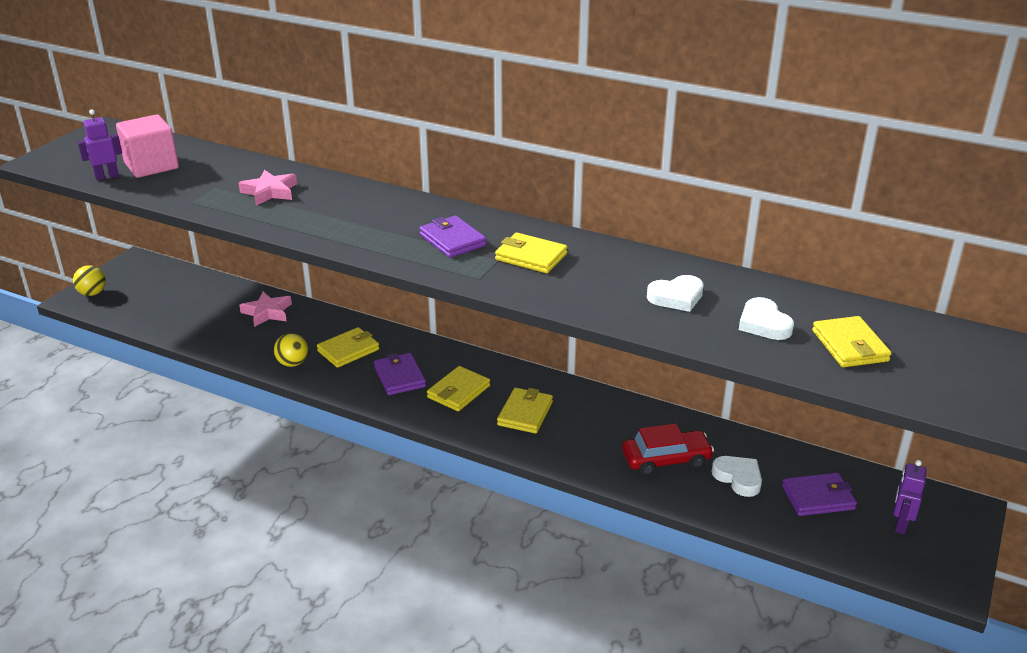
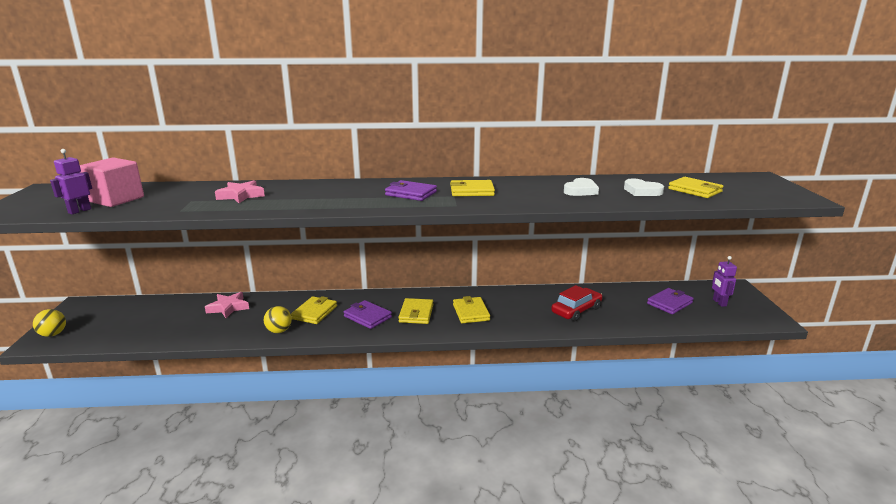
camera: 30 degrees left, 10 degrees down
white heart [712,456,762,497] -> none

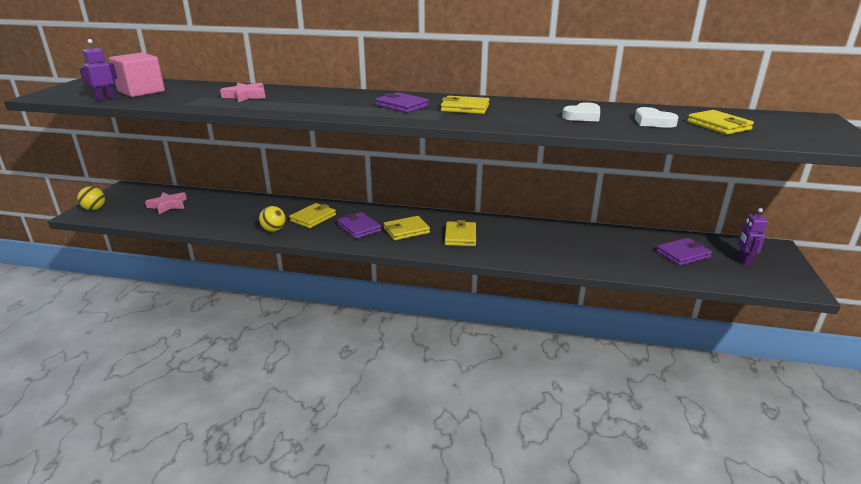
camera: 15 degrees right, 5 degrees up
pink star [205,292,249,318] -> pink star moved to [145,192,187,214]
yellow wallet [398,298,433,324] -> yellow wallet turned 45 degrees clockwise [383,216,430,240]
red car [551,285,602,321] -> none

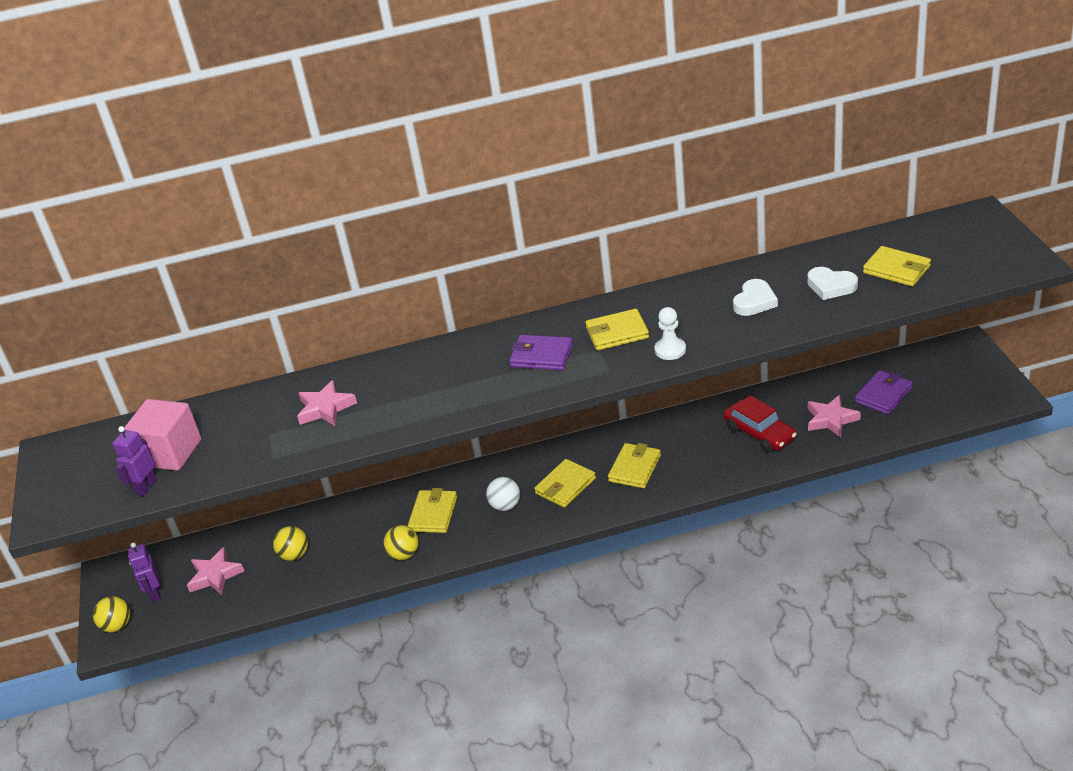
camera: 20 degrees left, 10 degrees up
purple wallet [337,212,381,239] -> white ball [486,477,520,511]
yellow wallet [445,220,476,246] -> yellow wallet turned 45 degrees clockwise [608,443,661,488]
purple robot [738,208,768,266] -> purple robot moved to [128,542,161,602]
none -> yellow ball [273,526,308,561]
none -> white pawn [654,307,686,360]
none -> red car [723,395,797,452]
none -> pink star [808,395,861,437]

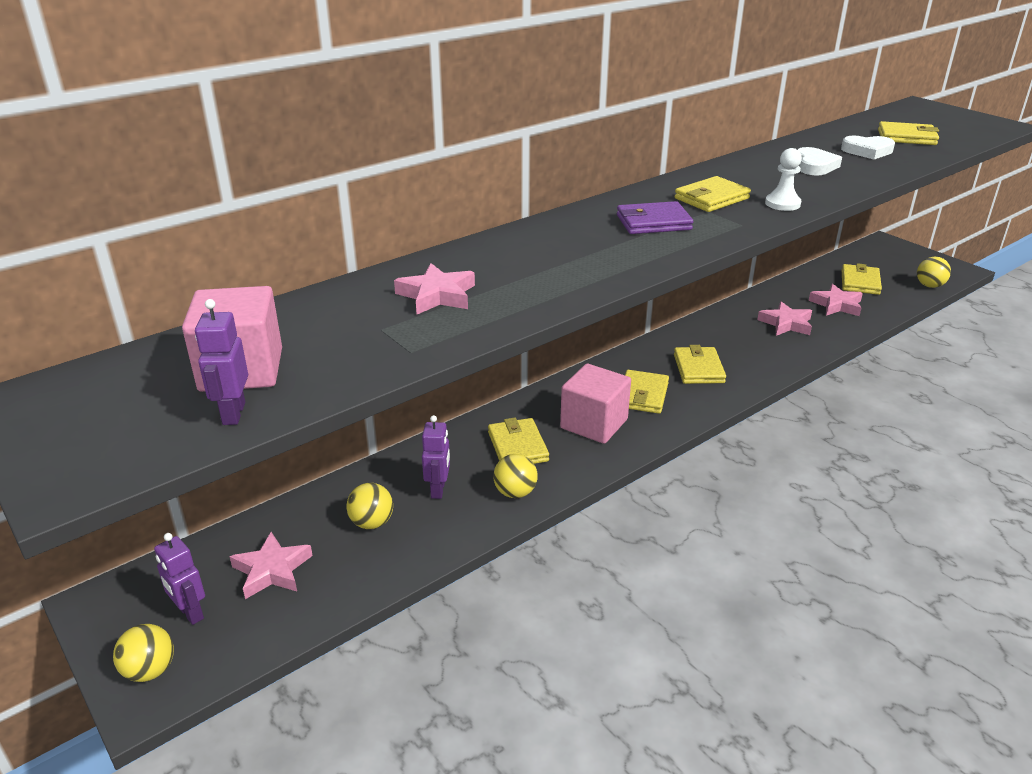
camera: 30 degrees left, 5 degrees down
white ball [486,477,520,511] -> pink cube [560,364,631,444]
red car [723,395,797,452] -> pink star [757,301,812,336]
purple wallet [855,370,913,415] -> yellow wallet [842,263,882,295]
none -> purple robot [422,415,450,499]
none -> yellow ball [917,257,951,288]

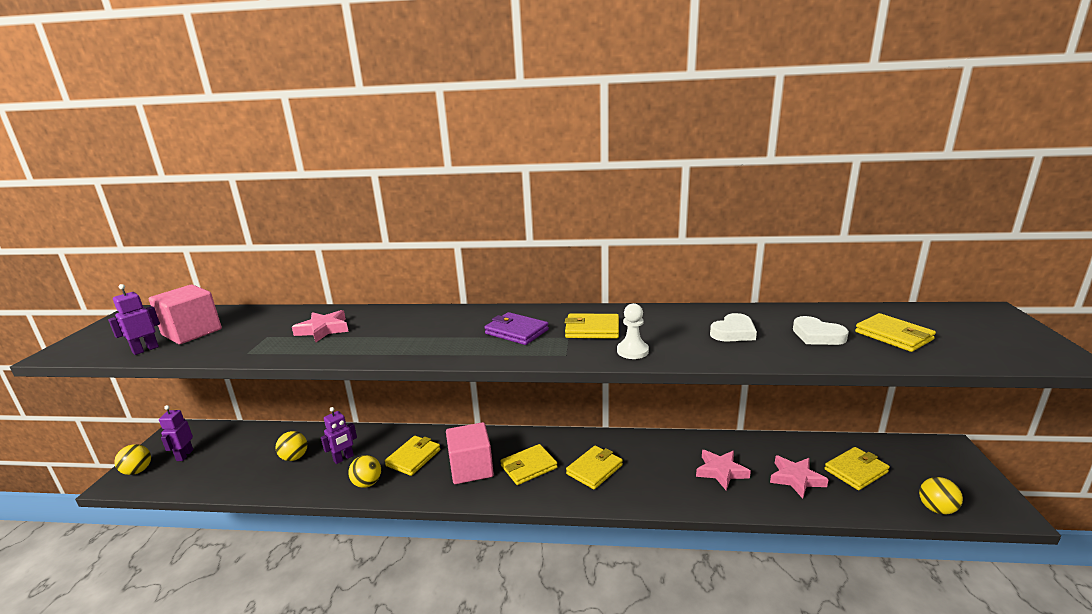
camera: 45 degrees right, 10 degrees down
pink star [229,532,313,599] -> none

